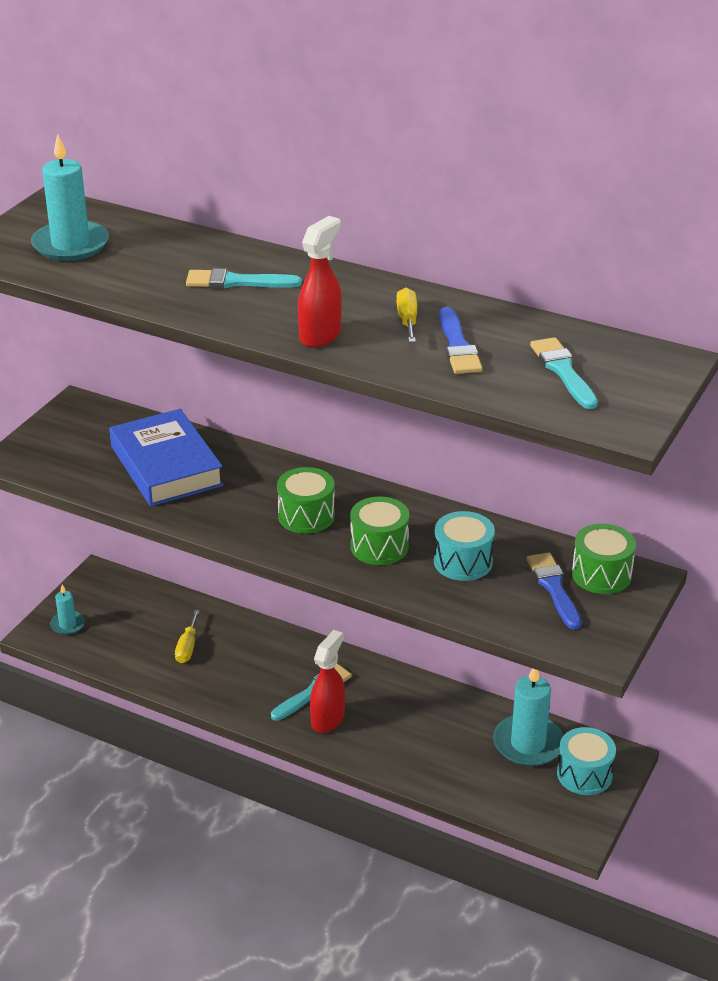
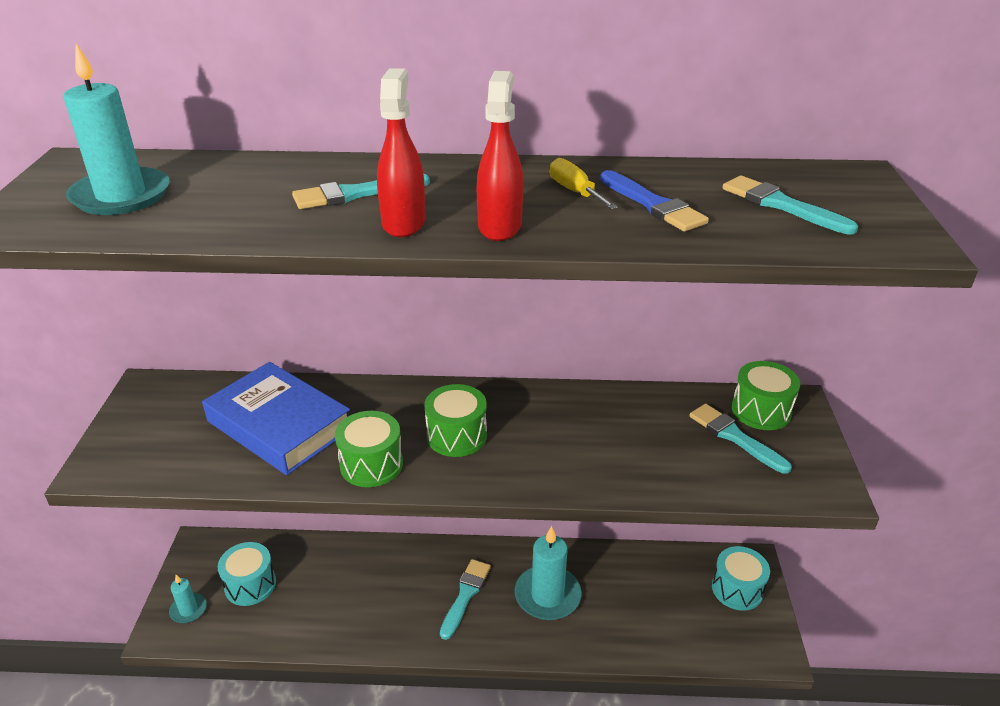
camera: 25 degrees left, 0 degrees up
yellow screwdriver [175,610,200,663] -> none
red spray bottle [310,630,345,733] -> red spray bottle moved to [377,68,425,237]
green drum [350,496,409,565] -> green drum moved to [335,411,403,487]
turquoise drum [434,511,495,581] -> turquoise drum moved to [218,542,276,606]
turquoise candle [493,668,563,766] -> turquoise candle moved to [515,526,582,620]
blue brush [526,552,581,630] -> turquoise brush [689,404,792,474]

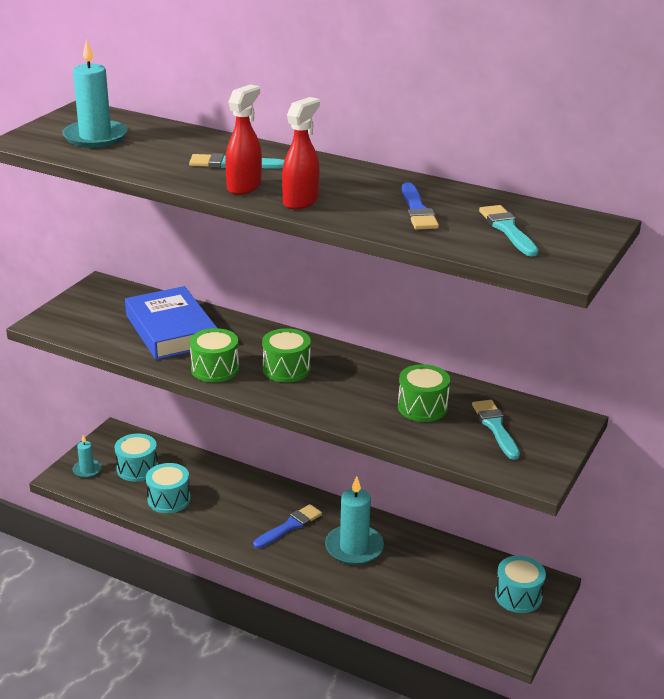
camera: 25 degrees right, 5 degrees down
turquoise brush [440,559,491,640] -> blue brush [253,504,322,548]
yellow screwdriver [550,158,618,210] -> none
green drum [732,361,800,430] -> green drum moved to [398,364,450,422]
none -> turquoise drum [146,463,190,513]

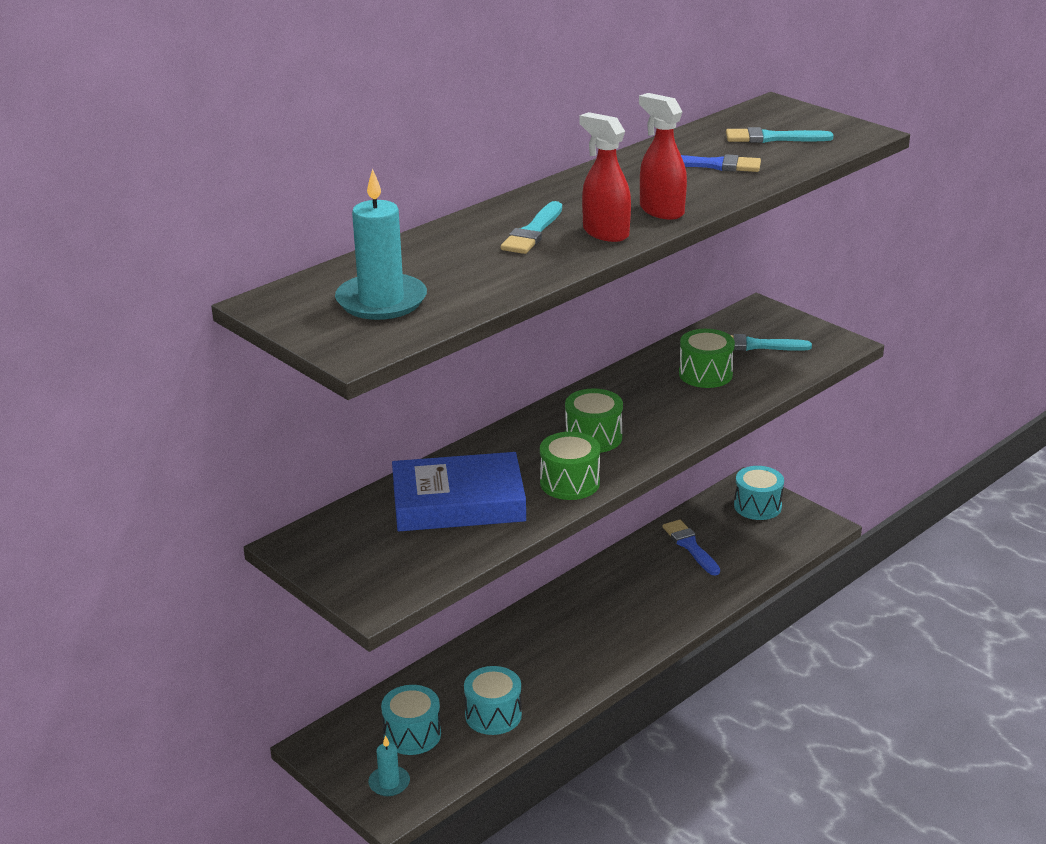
camera: 70 degrees left, 0 degrees up
blue brush [253,504,322,548] -> blue brush moved to [663,520,720,576]
turquoise candle [325,476,384,565] -> none

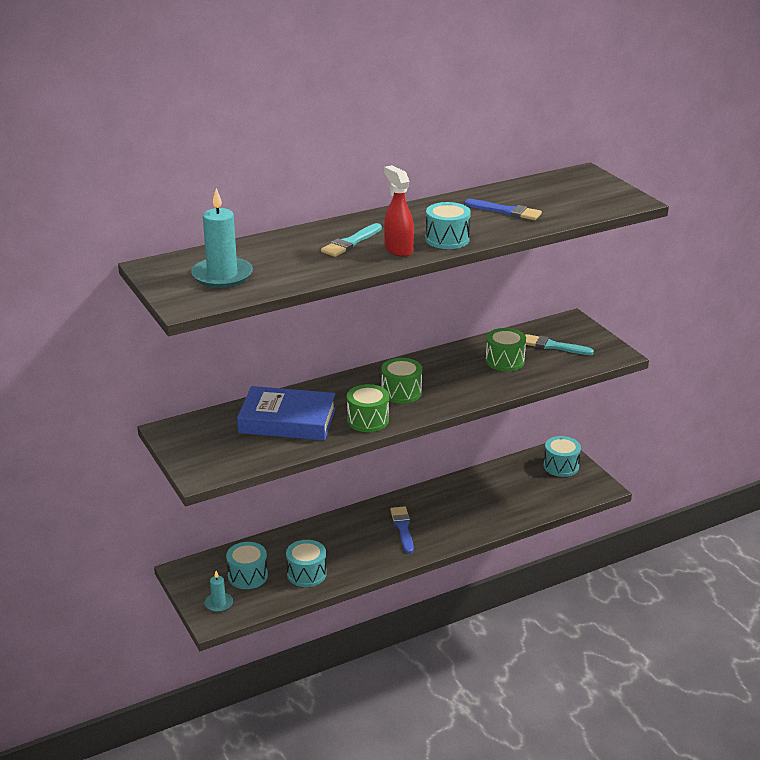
camera: 15 degrees right, 0 degrees up
red spray bottle [639,93,687,220] -> turquoise drum [425,202,471,249]
blue brush [663,520,720,576] -> blue brush moved to [390,506,414,554]
turquoise brush [726,127,834,143] -> none

